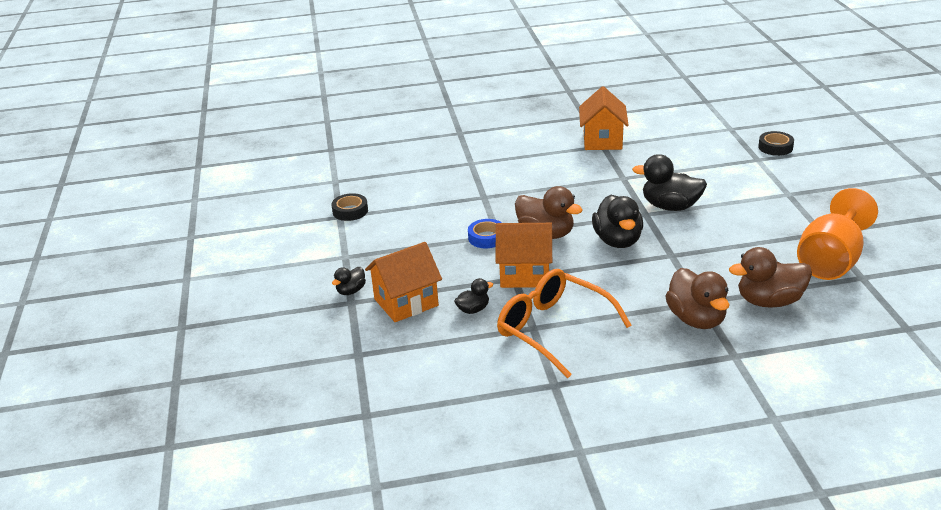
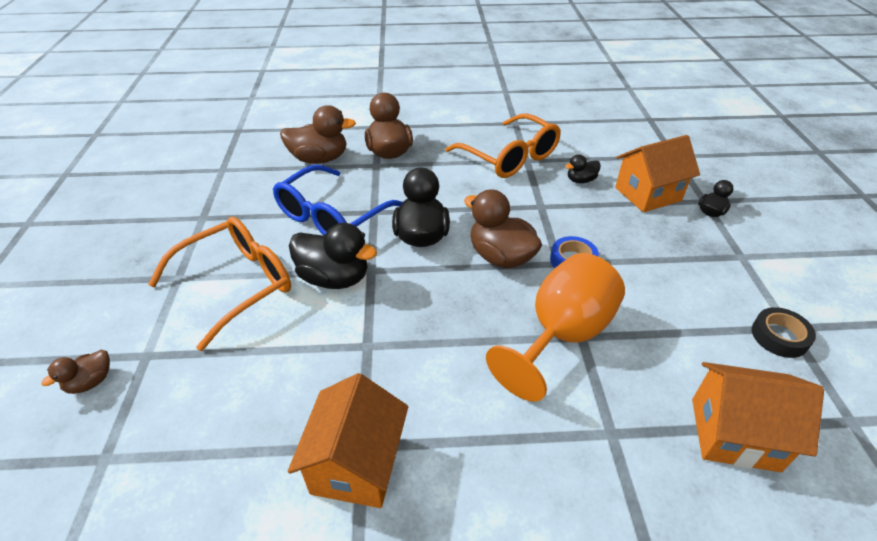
camera: 175 degrees left, 10 degrees up
orange house [496,223,552,288] -> orange house moved to [692,362,824,472]
black tape [758,131,794,156] -> brown duck [41,349,110,394]
orange goblet [797,188,878,280] -> orange goblet moved to [486,253,625,402]
none -> orange glasses [148,216,291,351]
none -> blue glasses [273,165,403,235]

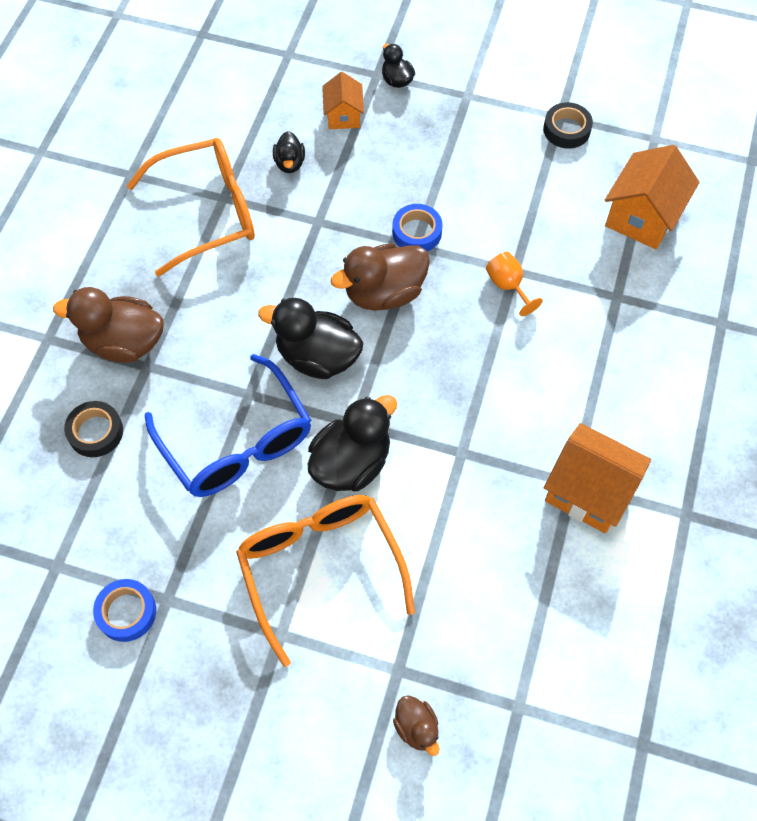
camera: 70 degrees left, 20 degrees up
brown duck [280,105,356,164] -> black tape [64,401,123,457]
orange goblet [486,253,625,402] -> orange goblet [486,252,543,316], size x0.44
orange house [615,135,700,212] -> orange house [322,72,364,129], size x0.59
none -> blue tape [93,579,156,642]

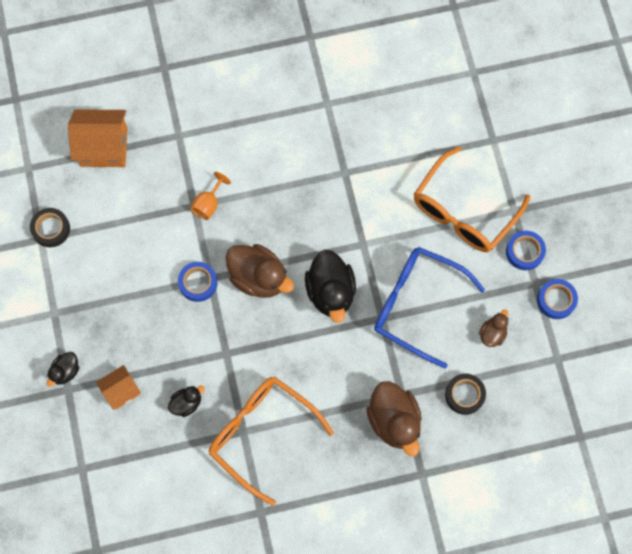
camera: 120 degrees left, 10 degrees up
blue glasses [145,354,311,497] -> blue glasses turned 90 degrees counterclockwise [374,247,485,368]
black duck [308,395,397,491] -> none
brown duck [393,695,439,756] -> brown duck moved to [479,310,509,347]
orange house [544,423,651,534] -> none
none -> blue tape [506,231,546,270]

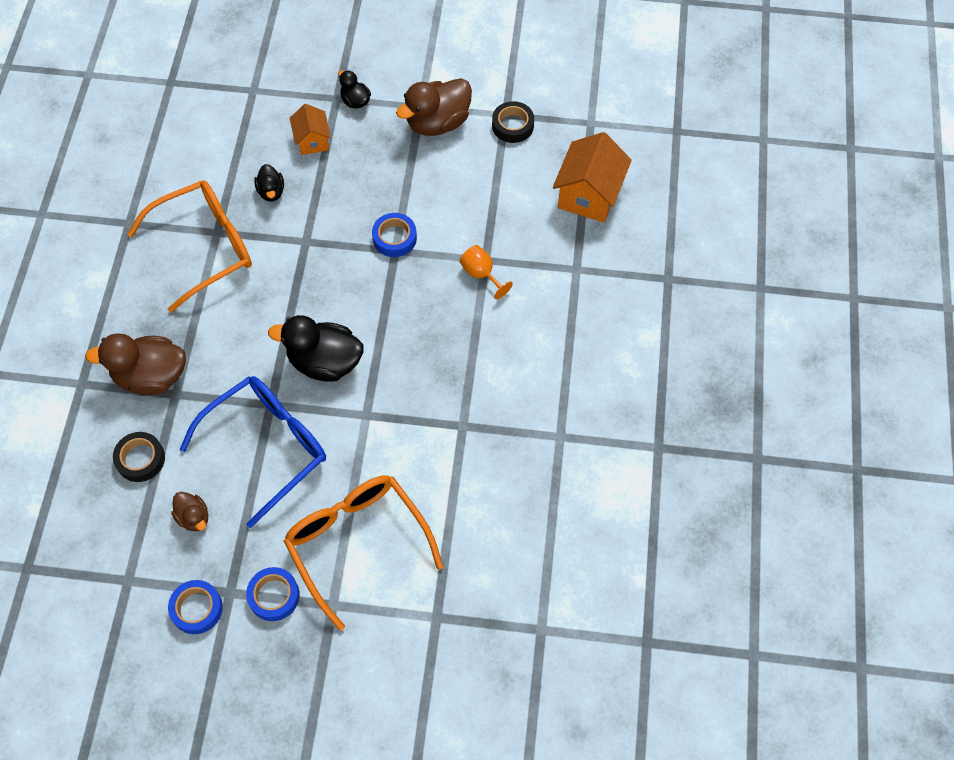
camera: 110 degrees right, 10 degrees down
brown duck [226,244,294,298] -> brown duck moved to [396,78,472,136]

